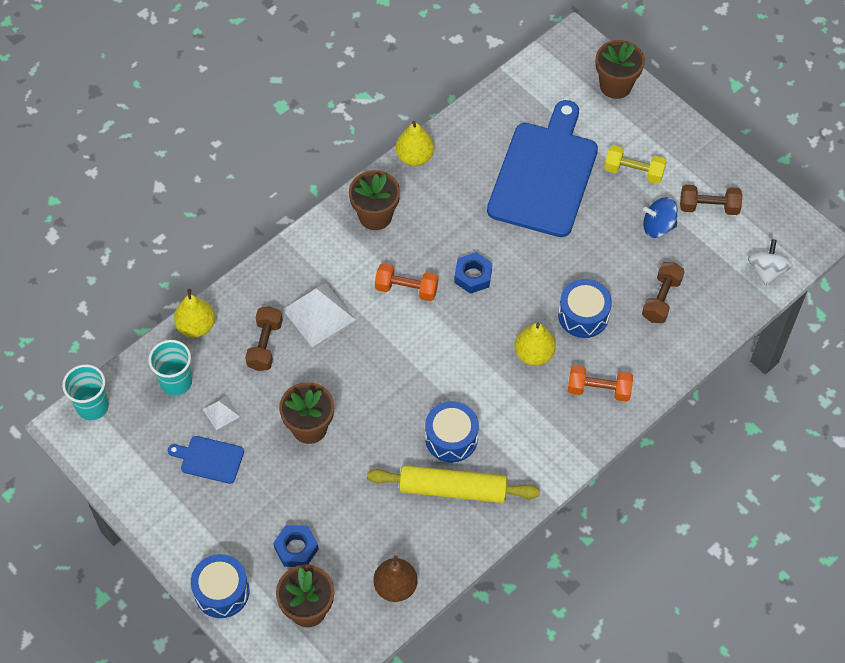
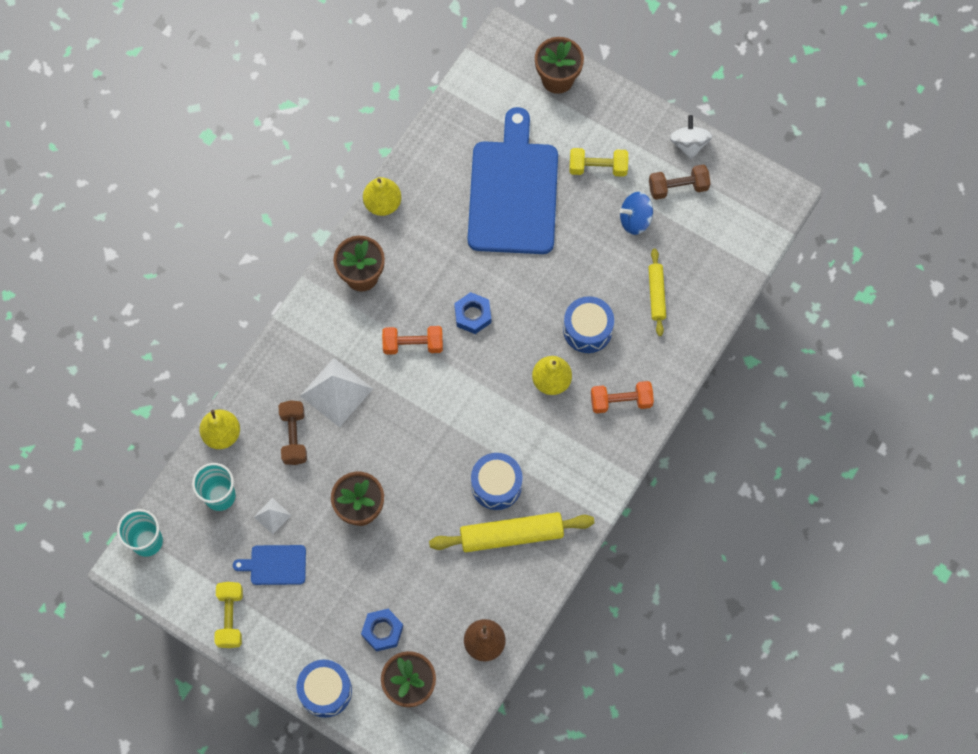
camera: 15 degrees left, 10 degrees up
brown dumbbell [642,262,685,323] -> yellow rolling pin [648,249,666,336]
white spinning top [748,239,793,286] -> white spinning top moved to [670,115,712,159]
none -> yellow dumbbell [214,582,243,648]

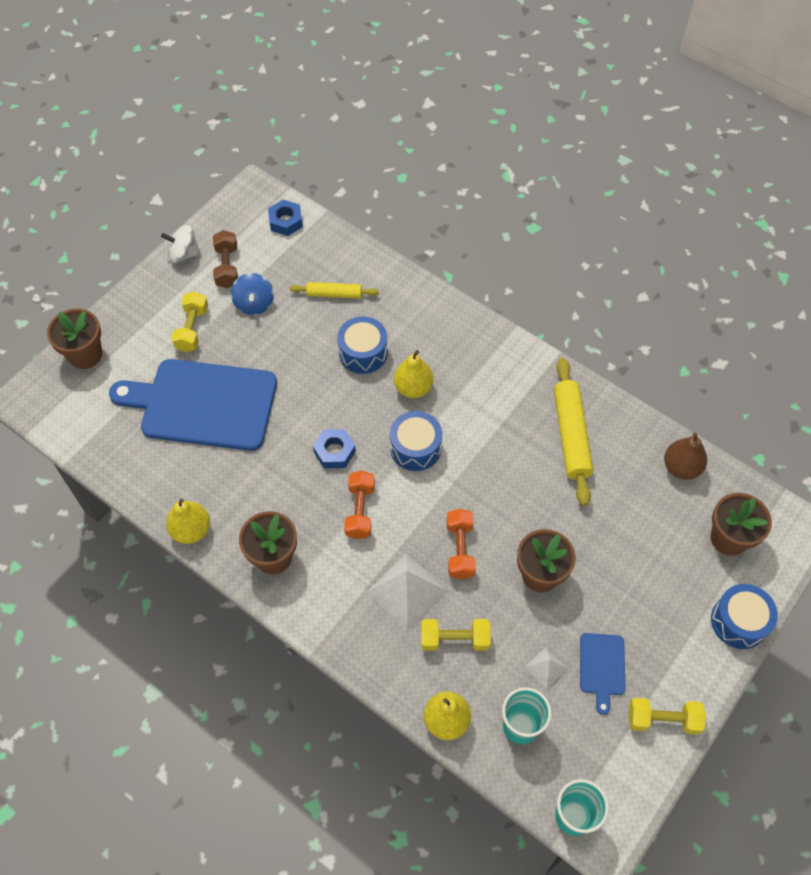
camera: 85 degrees left, 10 degrees down
brown dumbbell [278,400,307,465] -> yellow dumbbell [421,619,491,651]
blue nut [361,609,403,652] -> blue nut moved to [268,200,303,236]
blue drum [471,453,523,510] -> blue drum moved to [390,411,442,471]
orange dumbbell [591,381,654,413] -> orange dumbbell moved to [447,509,476,579]

